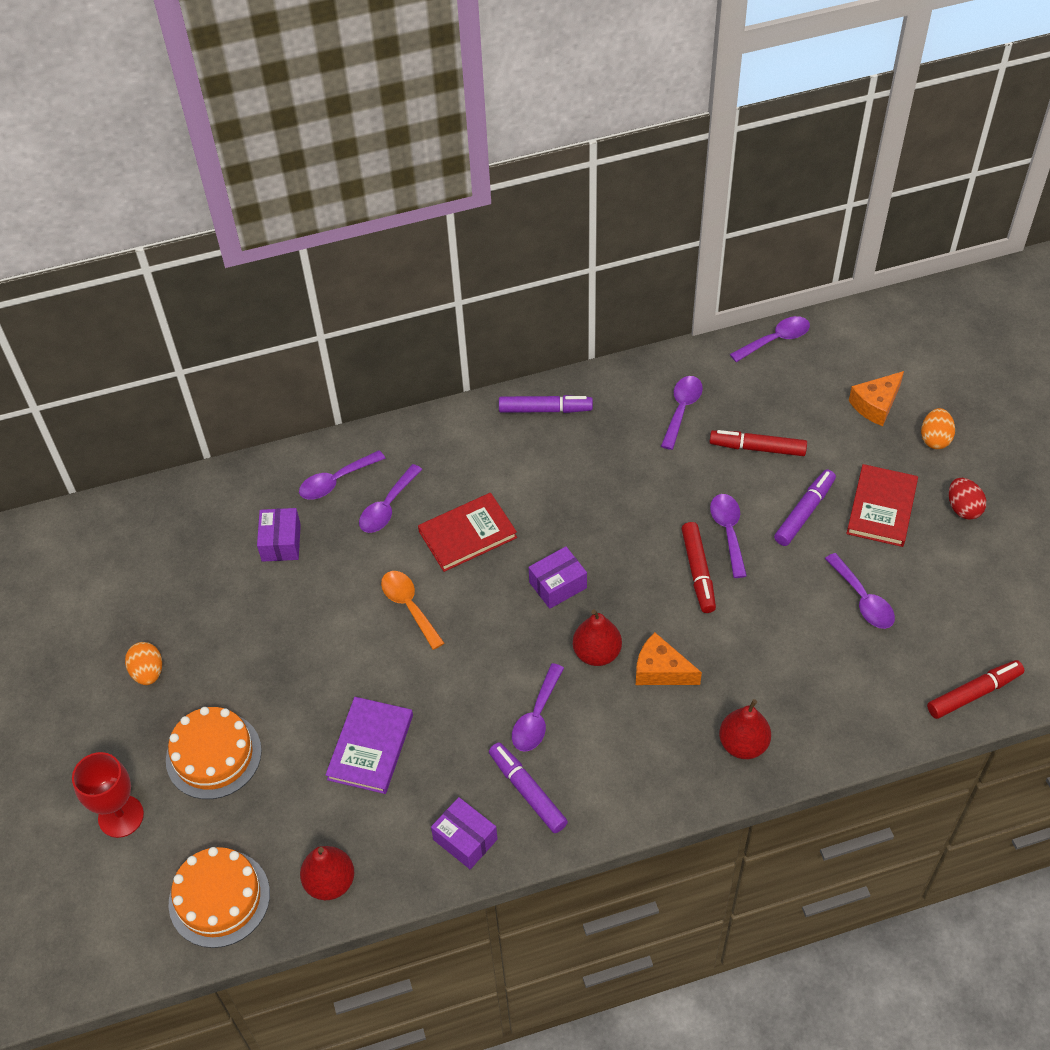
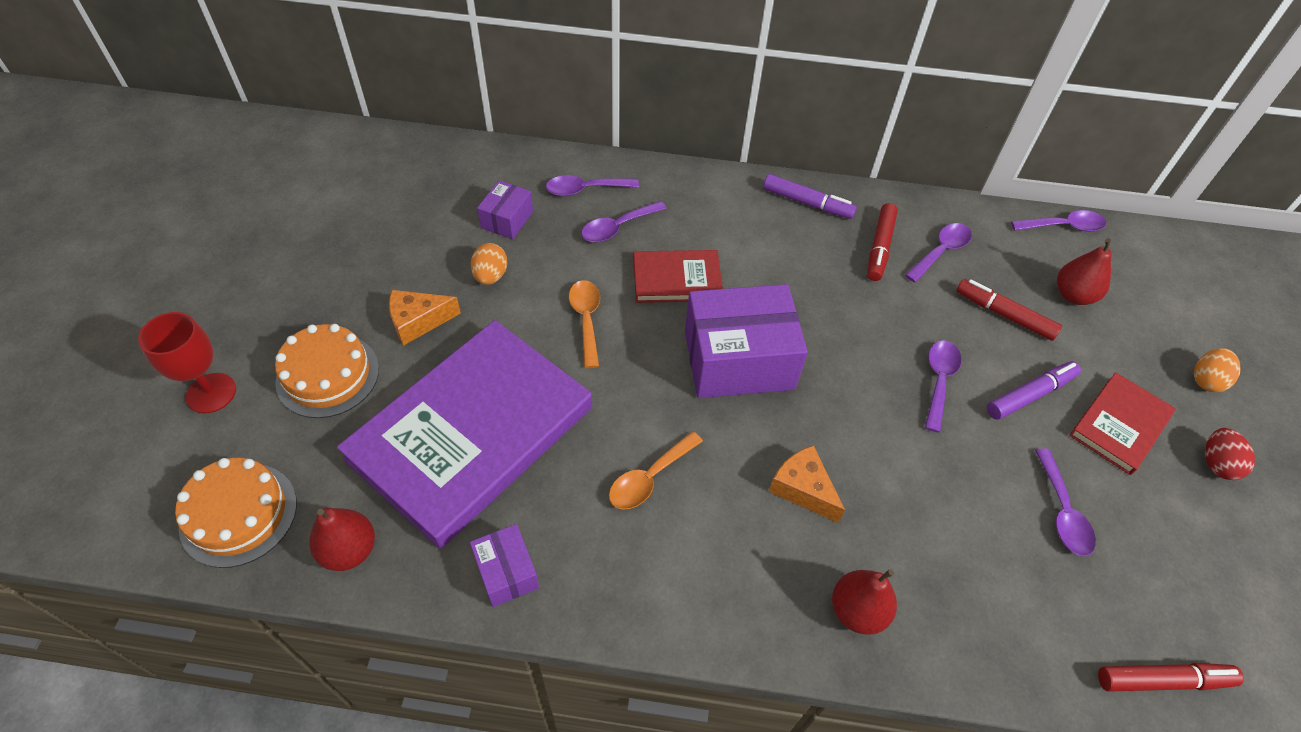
camera: 20 degrees right, 0 degrees up
orange egg [125,642,162,685] -> orange egg moved to [471,243,507,285]
purple book [326,697,413,794] -> purple book [337,320,592,549], size x2.10
purple marker [489,742,568,833] -> none
purple spoon [512,663,564,752] -> orange spoon [609,431,703,510]
purple box [529,546,587,609] -> purple box [685,284,808,398], size x2.03
red pear [573,609,622,666] -> red pear moved to [1057,238,1112,305]
red marker [681,522,716,613] -> red marker moved to [867,203,898,281]
orange cheese [849,371,904,426] -> orange cheese moved to [389,290,461,346]

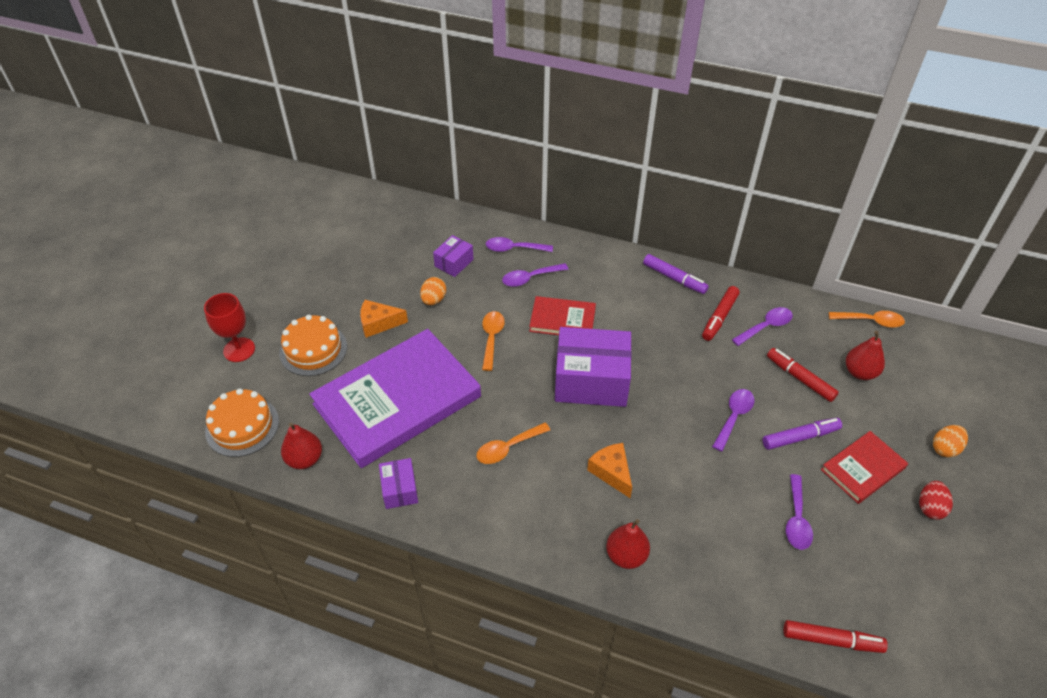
camera: 15 degrees right, 5 degrees down
purple spoon [1011,210,1107,232] -> orange spoon [829,311,905,328]

